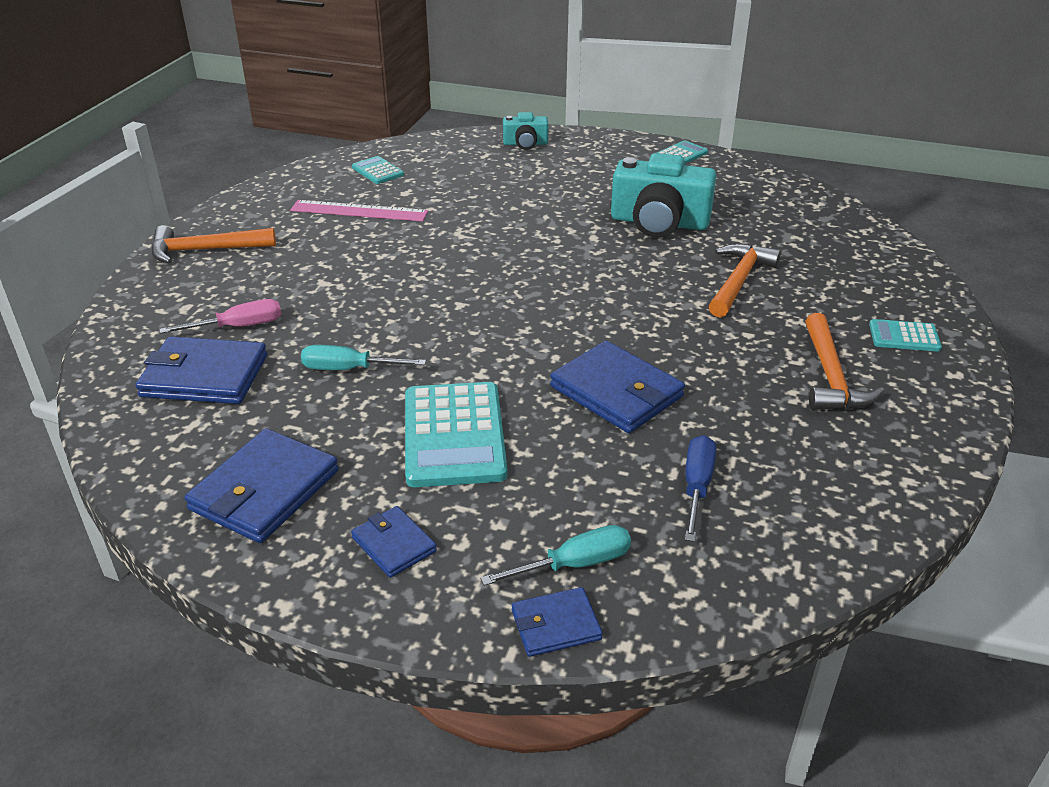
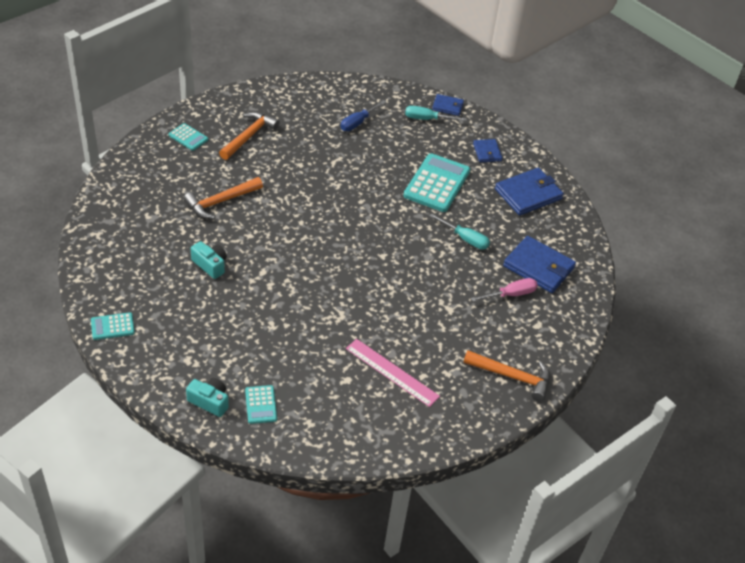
camera: 155 degrees left, 10 degrees up
pink screwdriver [159,299,281,334] -> pink screwdriver turned 150 degrees clockwise [471,278,538,302]
turquoise calculator [352,156,404,184] -> turquoise calculator moved to [245,385,277,424]
blue wallet [550,341,685,433] -> none
turquoise camera [611,153,716,237] -> turquoise camera [191,241,227,279], size x0.53

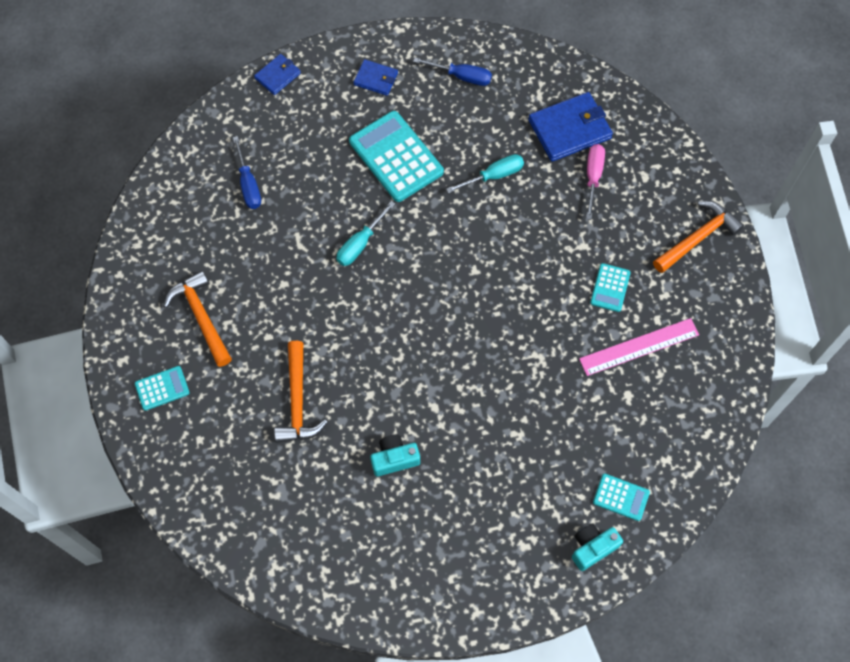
camera: 55 degrees left, 20 degrees up
turquoise calculator [91,312,135,340] -> turquoise calculator moved to [590,263,631,312]
turquoise screwdriver [405,106,467,121] -> turquoise screwdriver moved to [337,201,395,266]
blue wallet [495,168,564,216] -> blue screwdriver [413,58,492,86]

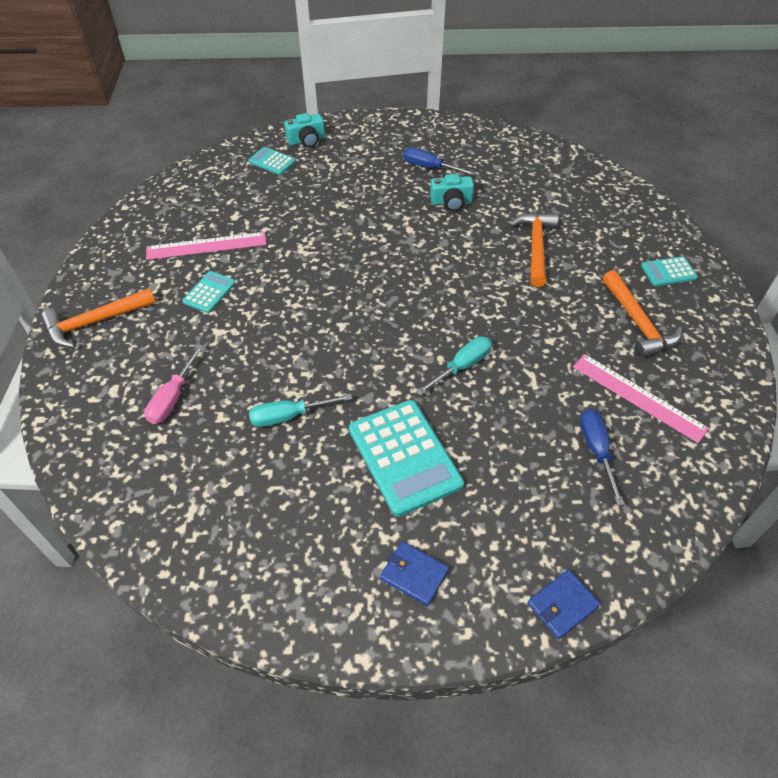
camera: 170 degrees left, 15 degrees down
blue screwdriver [413,58,492,86] -> blue screwdriver moved to [403,147,476,176]
blue wallet [528,92,613,162] -> none
none -> pink ruler [573,354,709,443]

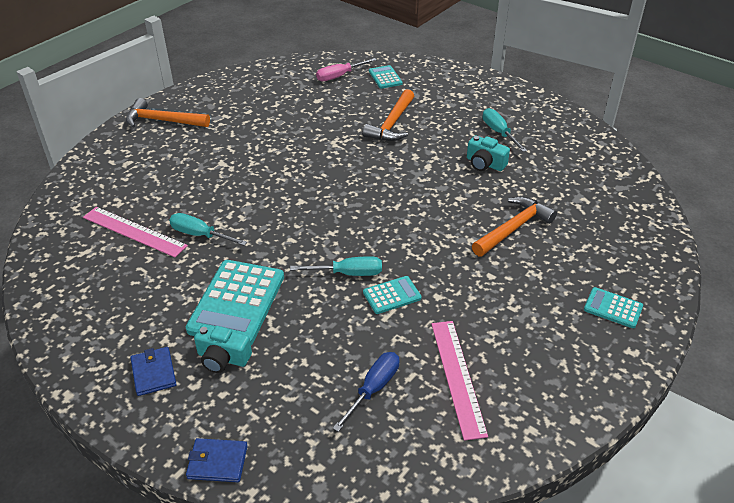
camera: 40 degrees right, 10 degrees down
pink screwdriver [145,344,204,424] -> pink screwdriver moved to [316,58,377,81]
pink ruler [146,232,266,260] -> pink ruler moved to [83,207,188,257]
turquoise calculator [182,271,236,313] -> turquoise calculator moved to [363,276,422,314]
turquoise camera [284,113,325,148] -> turquoise camera moved to [194,325,252,373]
blue screwdriver [403,147,476,176] -> turquoise screwdriver [483,108,527,152]
orange hammer [603,270,682,358] -> orange hammer moved to [363,89,414,141]

